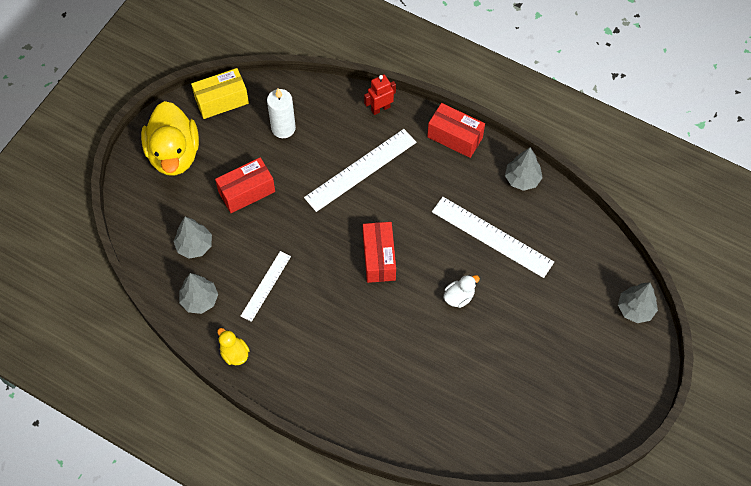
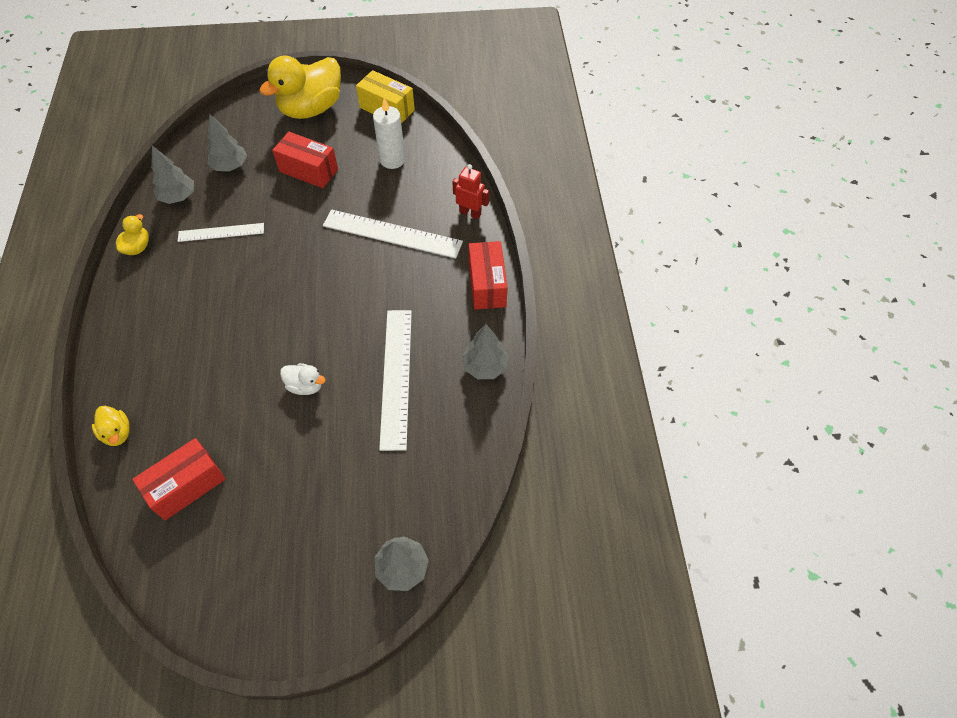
camera: 55 degrees right, 5 degrees down
red box [363,222,396,283] -> red box moved to [132,438,226,520]
none -> yellow duck [92,406,129,446]

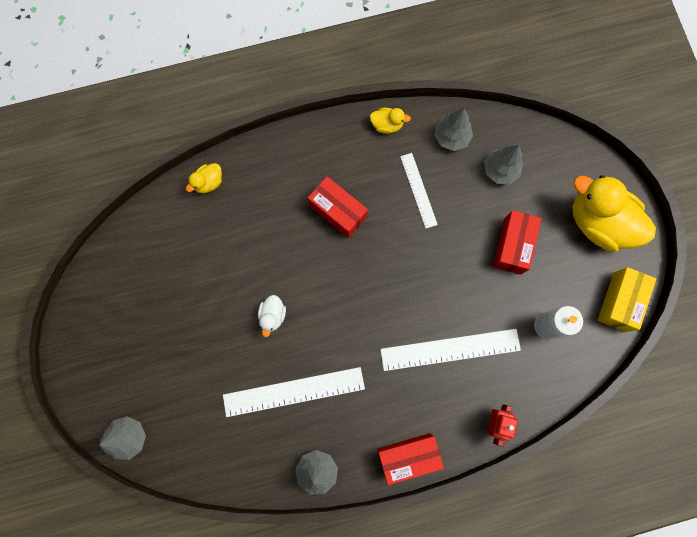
camera: 80 degrees right, 20 degrees up
red box [132,438,226,520] -> red box moved to [308,176,368,238]
white ruler [323,209,463,259] -> white ruler turned 75 degrees clockwise [380,329,521,371]

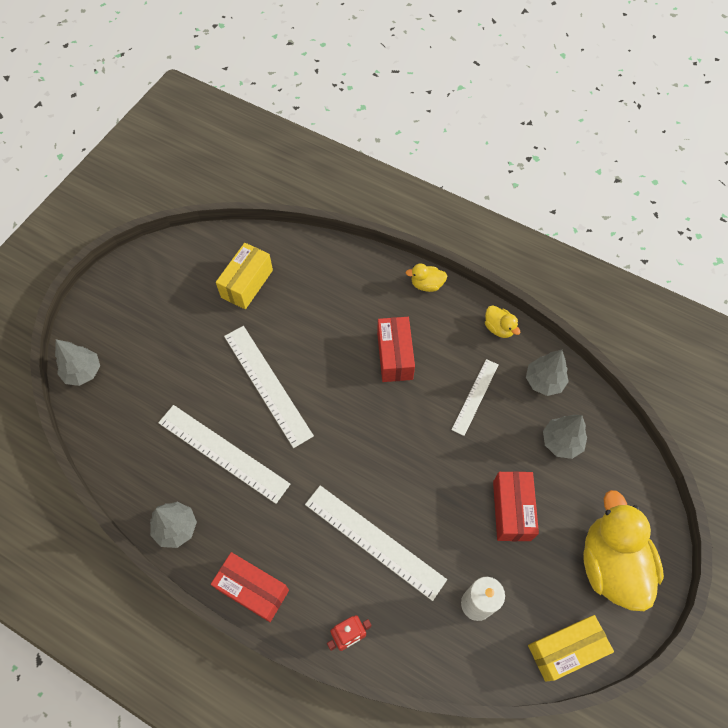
camera: 45 degrees right, 15 degrees down
yellow duck [186,163,222,193] -> yellow duck moved to [405,263,447,292]
white duck [258,295,286,337] -> white ruler [224,326,314,448]
red box [493,210,542,275] -> red box turned 60 degrees counterclockwise [493,471,539,541]
none -> yellow box [216,243,273,309]

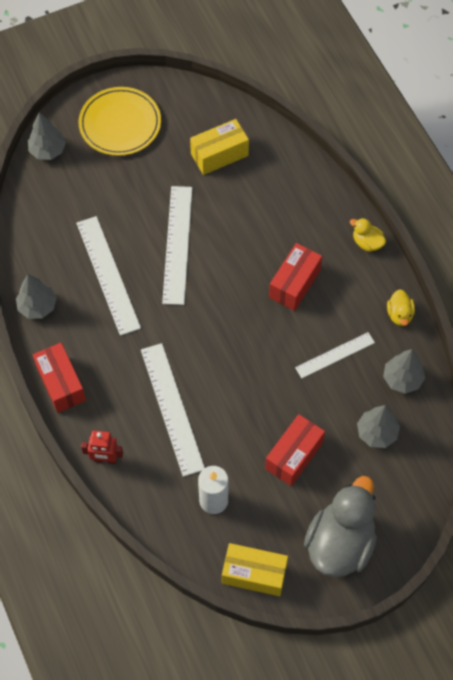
camera: 35 degrees right, 0 degrees up
yellow duck [583,490,664,611] -> grey duck [304,476,377,577]
none -> yellow plate [79,87,161,156]

